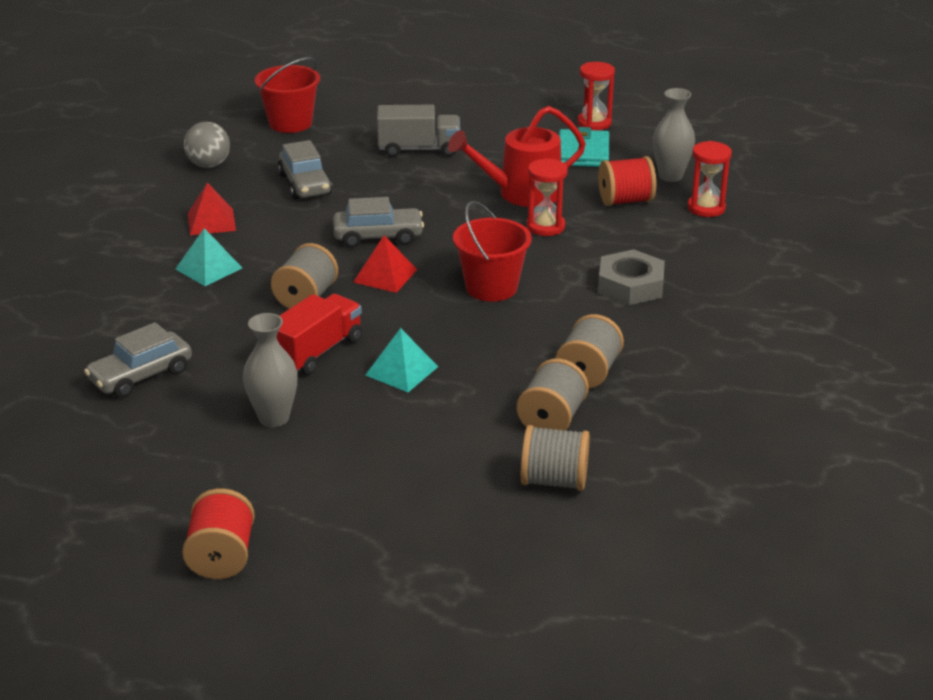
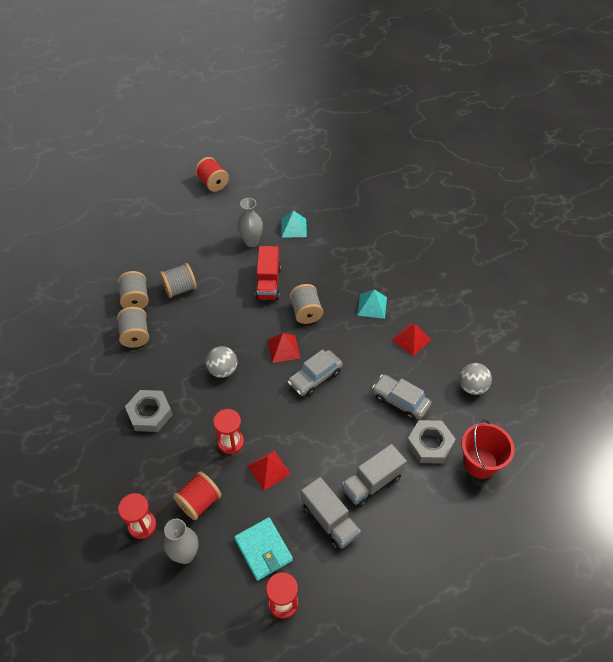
camera: 145 degrees right, 20 degrees up
grey car [84,322,192,398] -> none
turquoise pyramid [365,328,438,392] -> turquoise pyramid moved to [281,210,307,238]
red watering can [448,106,586,207] -> red pyramid [248,451,291,490]
red bucket [453,201,532,302] -> grey ball [206,346,238,378]
grey spool [521,425,590,491] -> grey spool moved to [160,263,197,298]
none -> grey truck [301,477,361,550]
none -> grey nut [407,420,456,464]

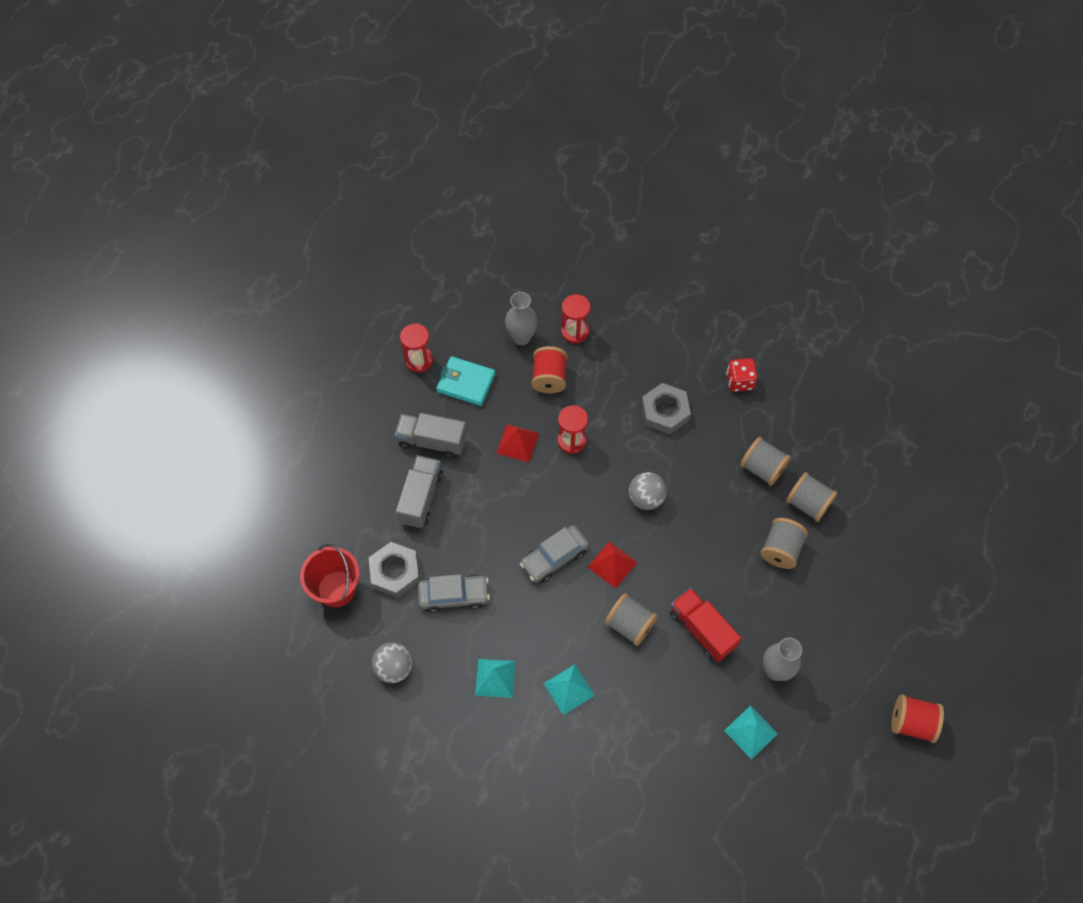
camera: 140 degrees right, 10 degrees up
grey car [288,349,343,396] -> grey car turned 135 degrees counterclockwise [520,525,589,583]
red pyramid [392,323,431,356] -> turquoise pyramid [475,659,515,698]
none -> red dice [726,358,758,392]

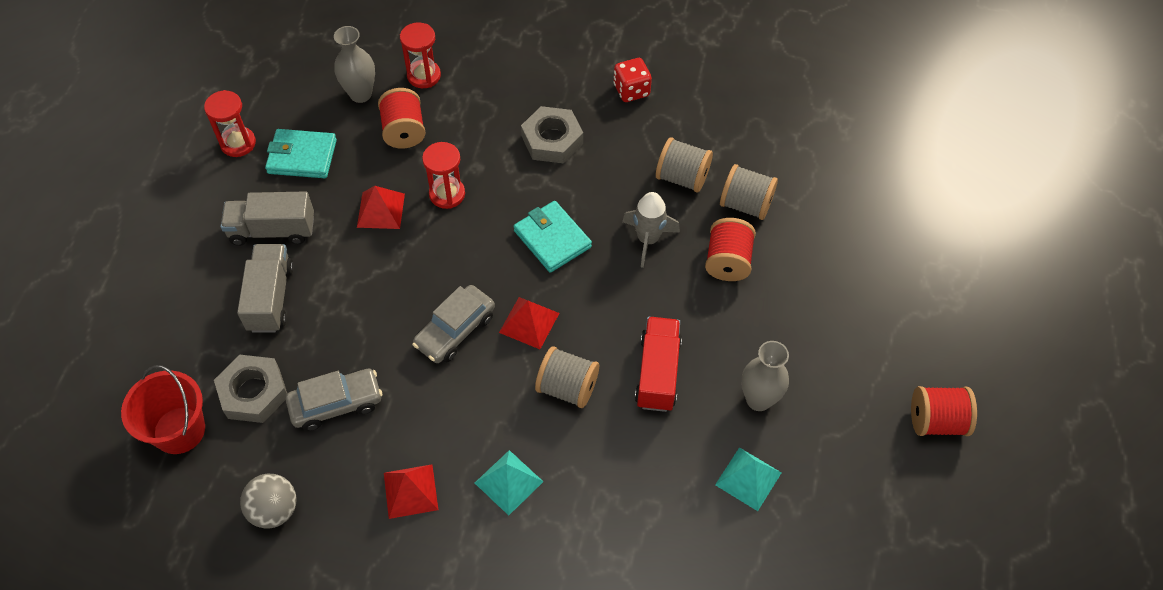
camera: 15 degrees left, 5 degrees down
turquoise pyramid [475,659,515,698] -> red pyramid [384,464,438,519]
grey ball [629,472,667,510] -> turquoise wallet [514,201,592,273]
red truck [670,588,741,662] -> red truck turned 60 degrees clockwise [635,317,682,412]
grey spool [760,518,808,569] -> red spool [705,218,756,281]
none -> grey rocket [622,192,680,268]

